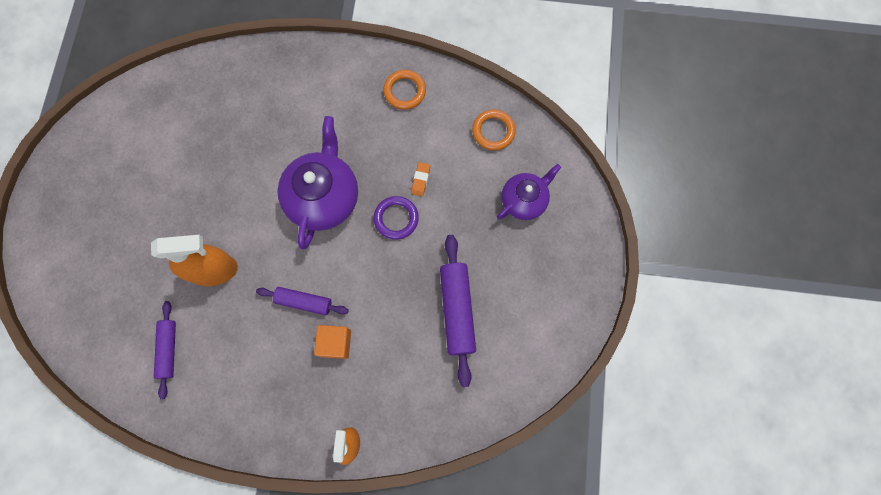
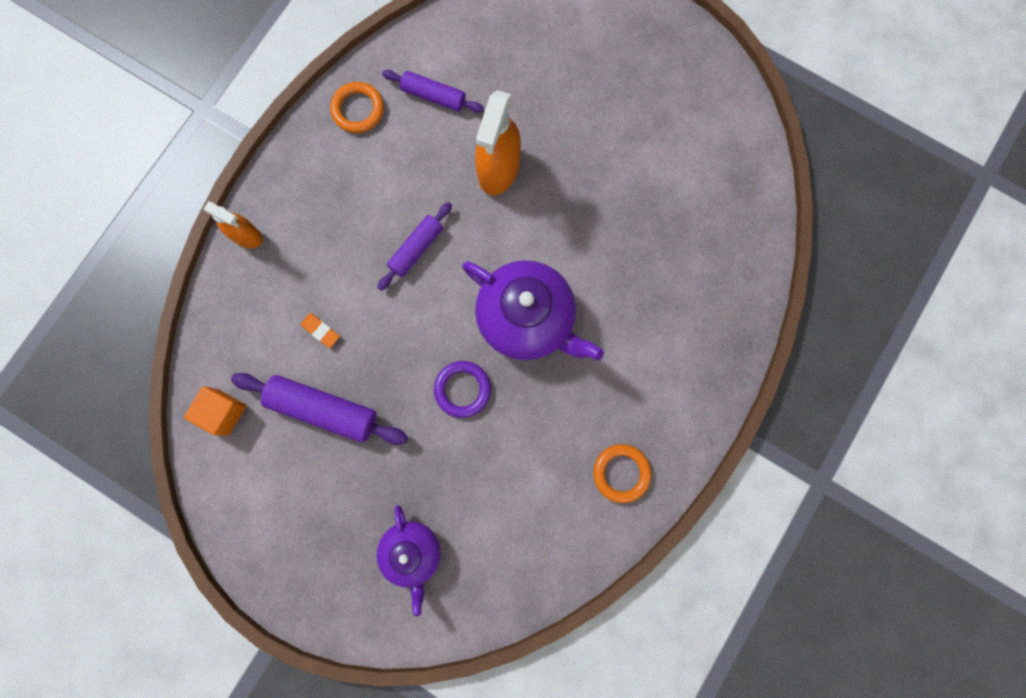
camera: 115 degrees right, 5 degrees up
orange cube [314,325,351,359] -> orange cube moved to [184,386,246,436]
orange eraser [411,162,430,196] -> orange eraser moved to [300,313,340,348]
orange ring [472,109,516,151] -> orange ring moved to [330,82,384,133]

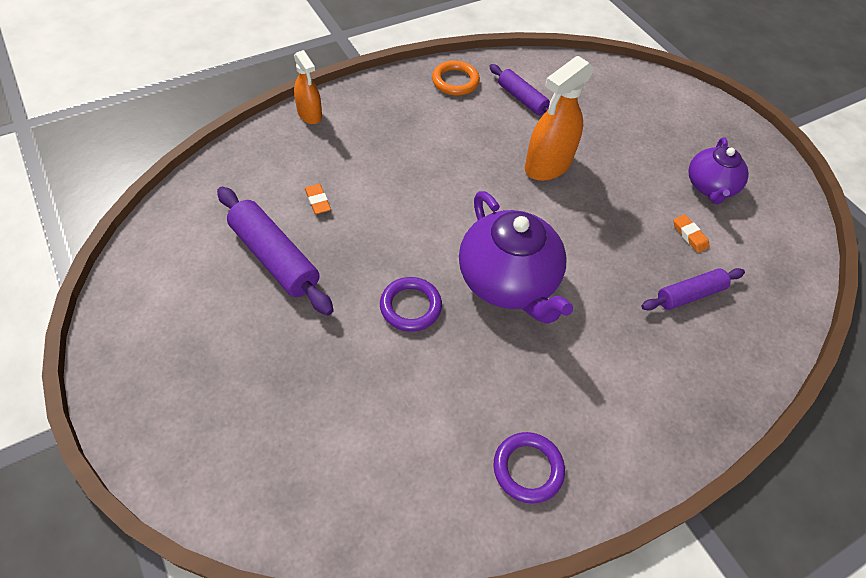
camera: 25 degrees right, 25 degrees down
orange cube [184,386,246,436] -> none
purple teapot [376,505,441,616] -> purple teapot moved to [688,137,749,204]
purple rolling pin [377,202,452,291] -> purple rolling pin moved to [641,268,745,311]
orange ring [593,444,652,503] -> purple ring [493,432,565,504]
none -> orange eraser [673,214,710,253]

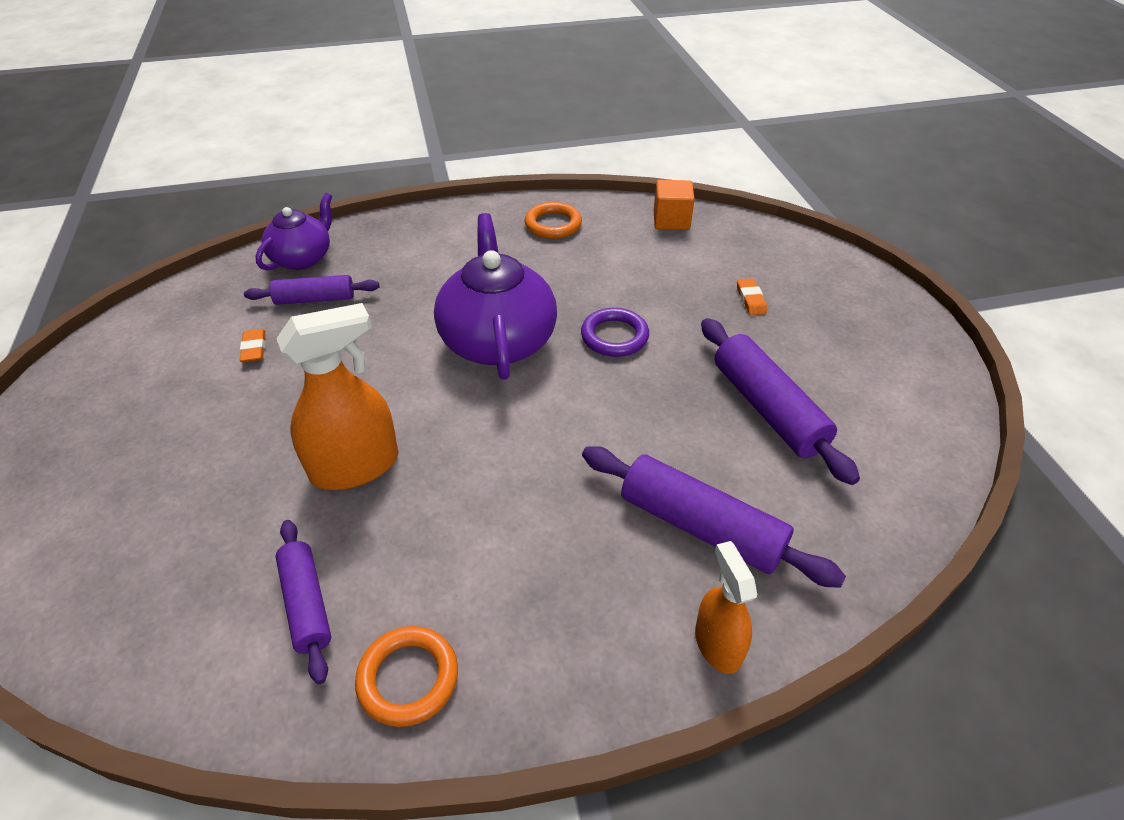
camera: 160 degrees left, 10 degrees down
orange eraser [305,184,331,214] -> orange eraser moved to [737,278,767,315]
purple ring [493,432,565,504] -> orange ring [524,202,582,239]
purple teapot [688,137,749,204] -> purple teapot moved to [255,193,332,270]
none -> purple rolling pin [582,446,846,588]
none -> orange cube [654,180,695,230]

